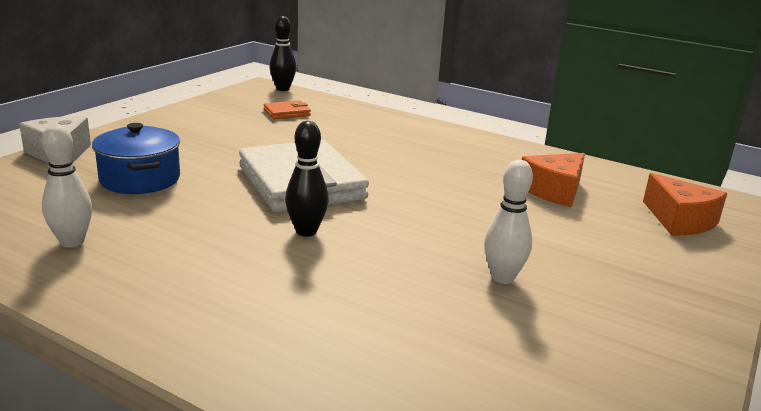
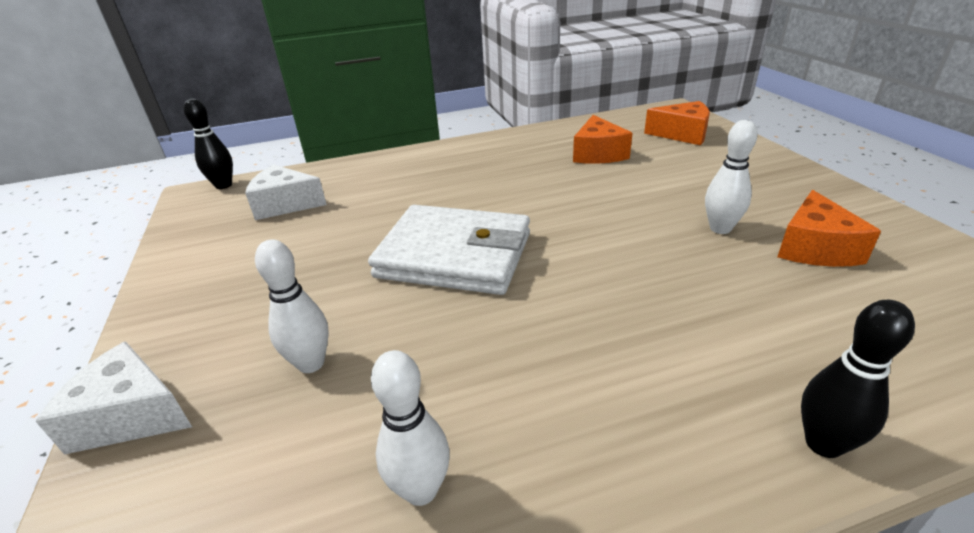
camera: 45 degrees left, 10 degrees up
blue pot [92,123,180,194] -> white bowling pin [255,239,329,373]
orange wallet [264,100,311,119] -> white cheese [245,164,327,220]
black bowling pin [285,121,329,237] -> black bowling pin moved to [801,300,915,458]
none -> orange cheese [778,190,881,267]

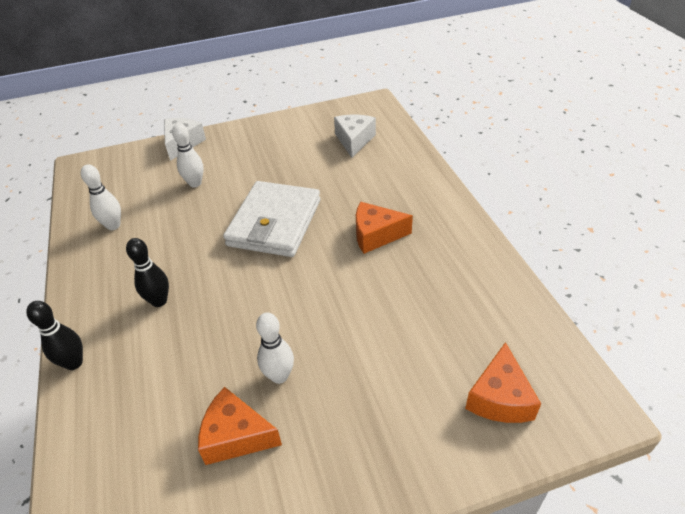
camera: 90 degrees right, 10 degrees up
black bowling pin [183,99,233,189] -> black bowling pin moved to [126,238,169,307]
orange cheese [573,115,632,164] -> orange cheese moved to [356,202,413,254]

